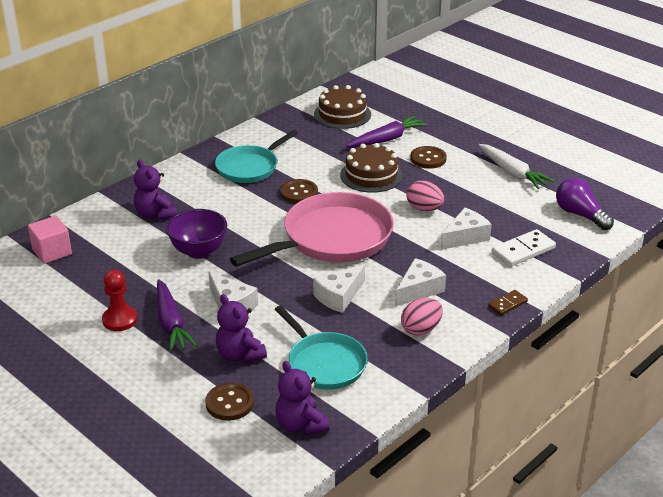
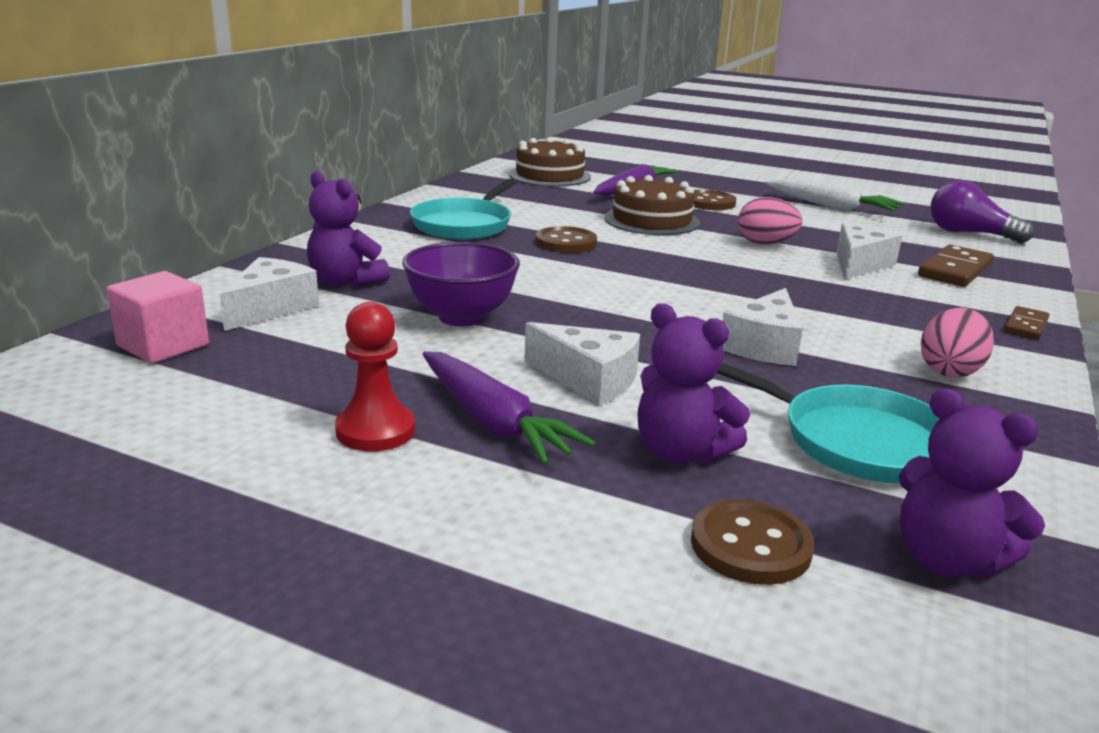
camera: 20 degrees left, 10 degrees down
pink pan [230,192,394,267] -> none
white cheese [395,258,446,307] -> white cheese moved to [219,257,319,331]
white domino [492,229,556,267] -> brown domino [918,245,994,287]

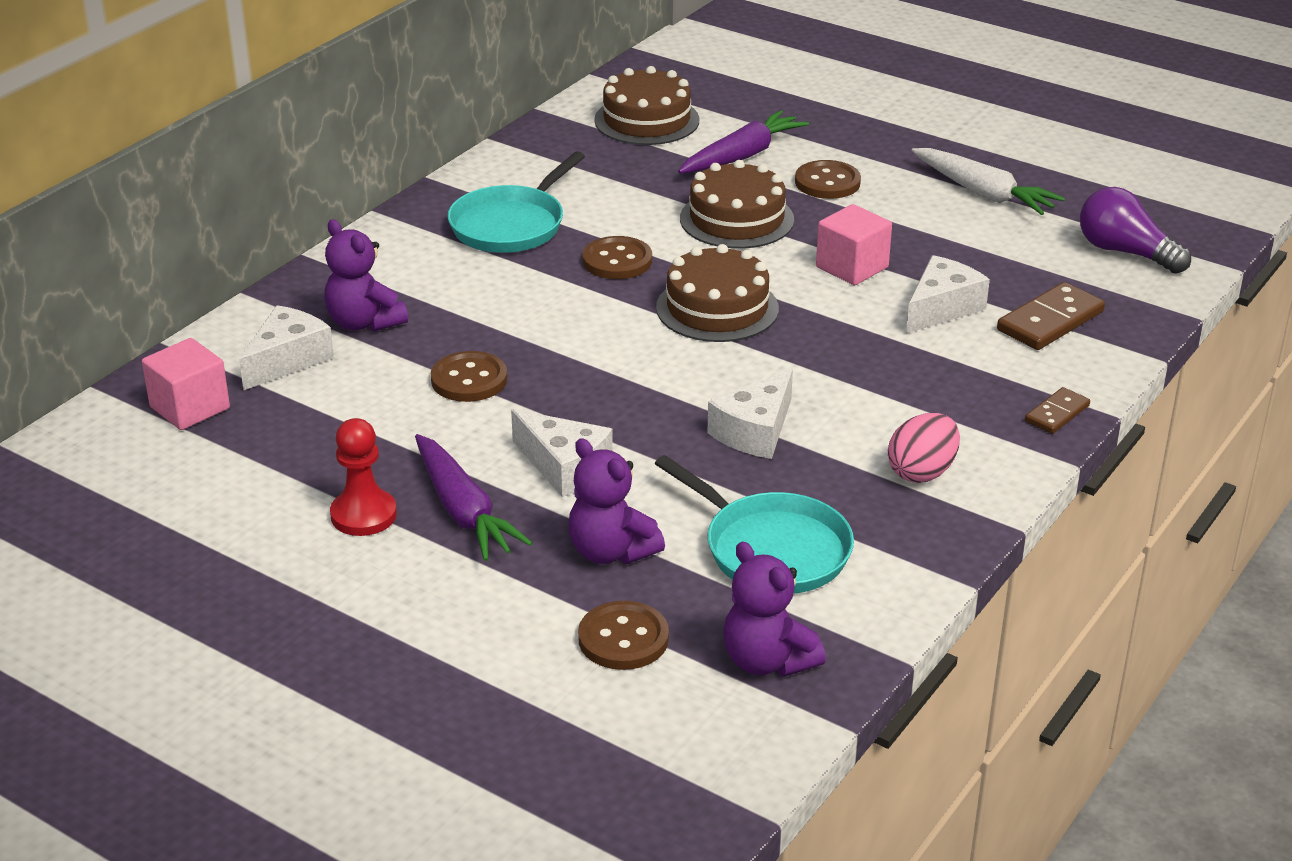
camera: 10 degrees right, 10 degrees up
purple bowl [402,242,520,326] -> brown button [431,351,508,402]
pink egg [738,197,803,245] -> pink cube [816,204,892,285]
none -> brown cake [656,244,779,342]

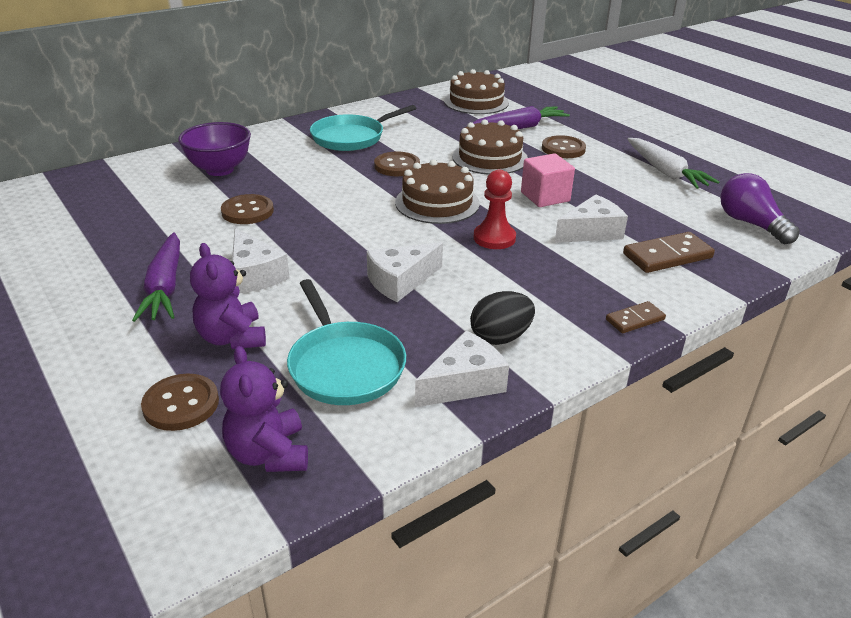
camera: 20 degrees right, 0 degrees up
pink cube [142,338,230,430] -> none
white cheese [239,305,334,390] -> white cheese moved to [415,331,509,407]
purple teddy bear [324,219,408,332] -> purple bowl [178,122,251,176]
red pawn [330,418,397,536] -> red pawn moved to [474,170,516,249]
pink egg [888,413,960,483] -> black egg [470,291,535,345]

